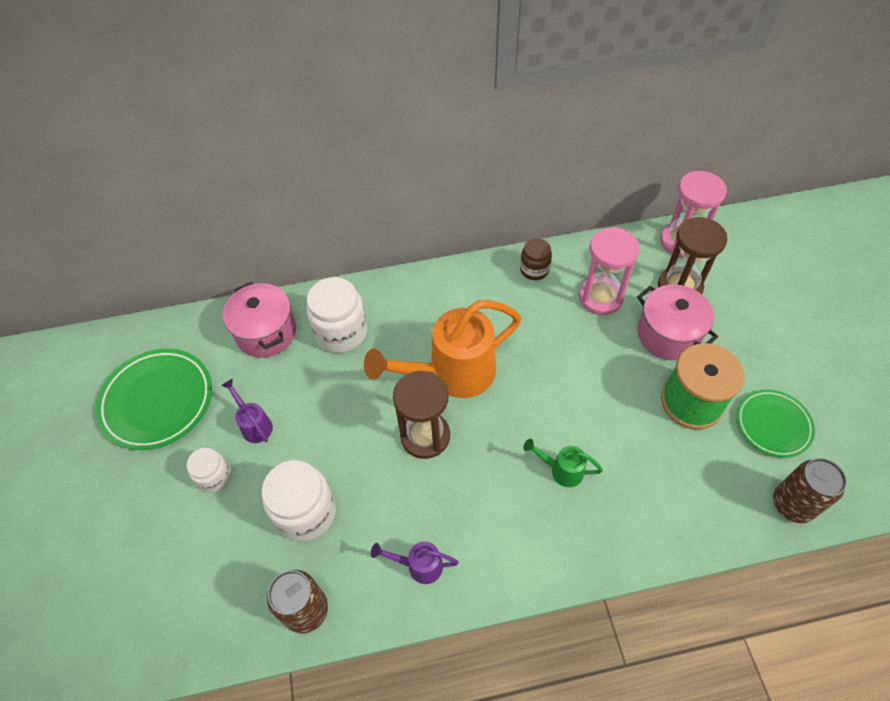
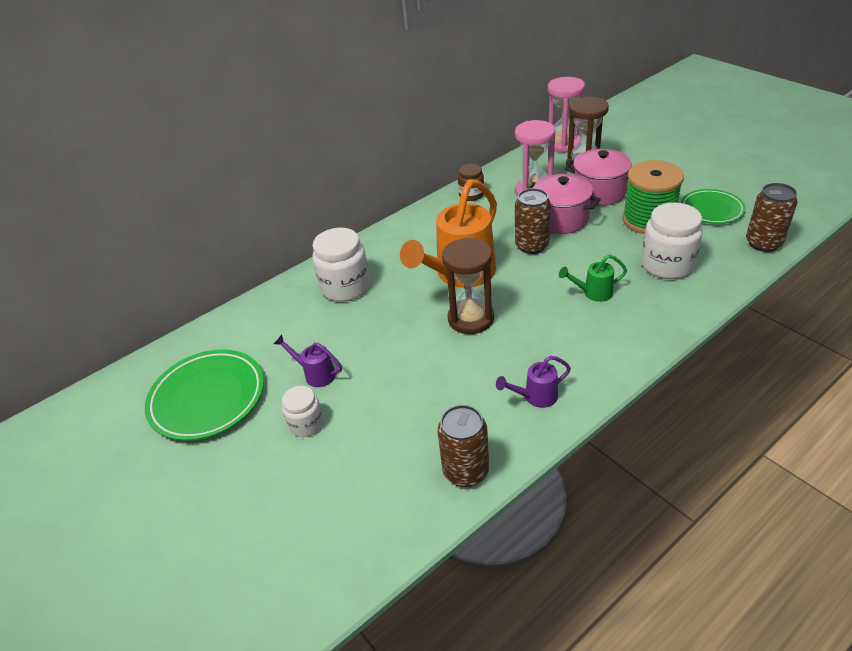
camera: 25 degrees left, 15 degrees down
pink pot [223,282,296,358] -> pink pot moved to [527,174,601,234]
white jar [262,460,336,542] -> white jar moved to [641,203,703,279]
none -> brown can [515,188,551,254]

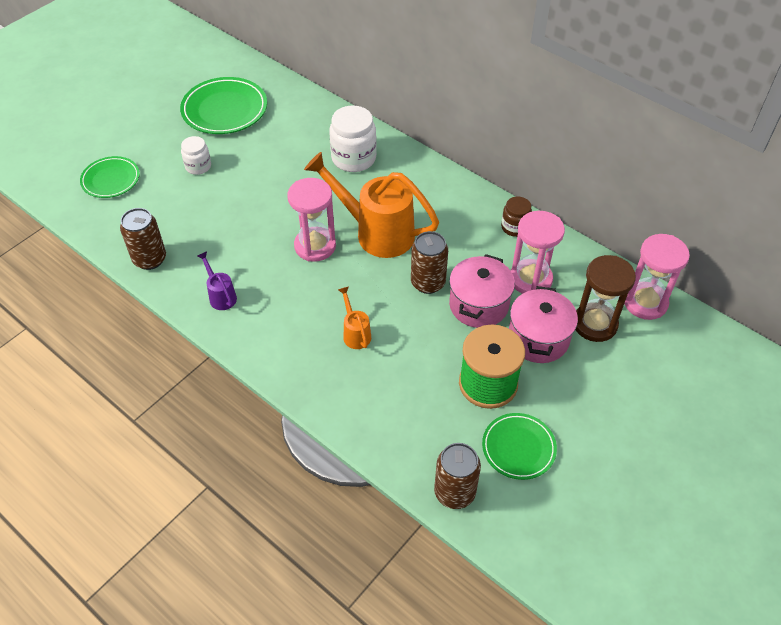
camera: 75 degrees right, 10 degrees up
purple watering can [274,335,342,387] -> none
brown hourglass [442,238,494,334] -> pink hourglass [287,178,336,262]
green watering can [559,255,627,302] -> orange watering can [338,286,371,349]
white jar [641,203,703,279] -> none
none -> green plate [80,156,140,198]

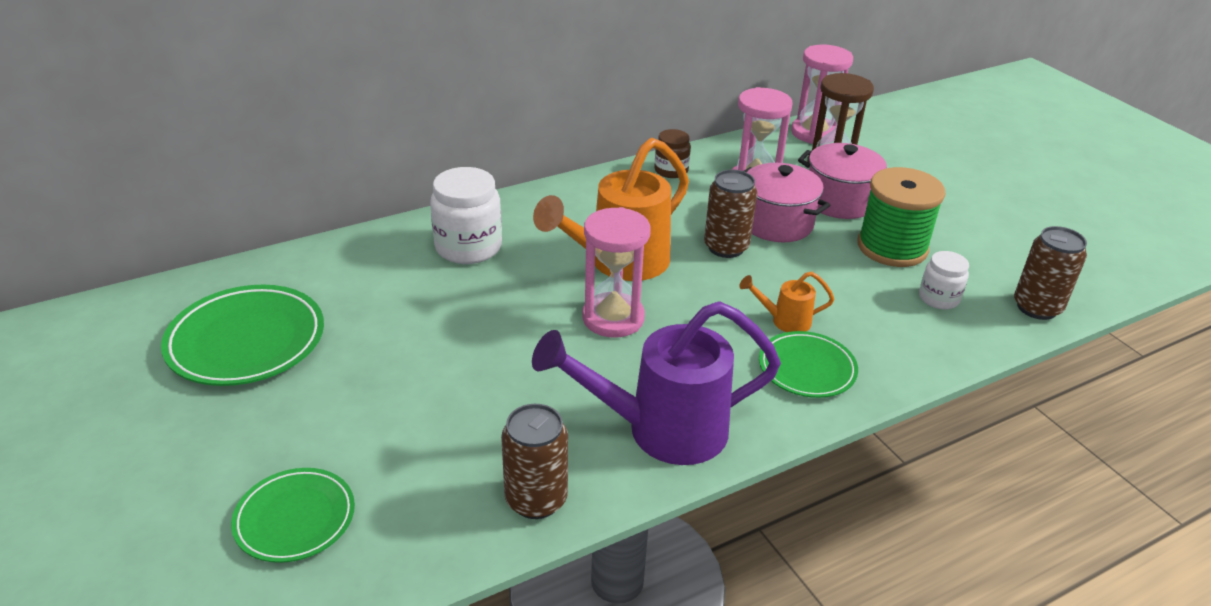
camera: 70 degrees left, 15 degrees down
white jar [181,136,211,175] -> white jar moved to [919,251,969,310]
purple watering can [197,251,237,310] -> purple watering can [532,301,781,465], size x2.22
green plate [482,413,557,480] -> green plate moved to [759,331,858,398]

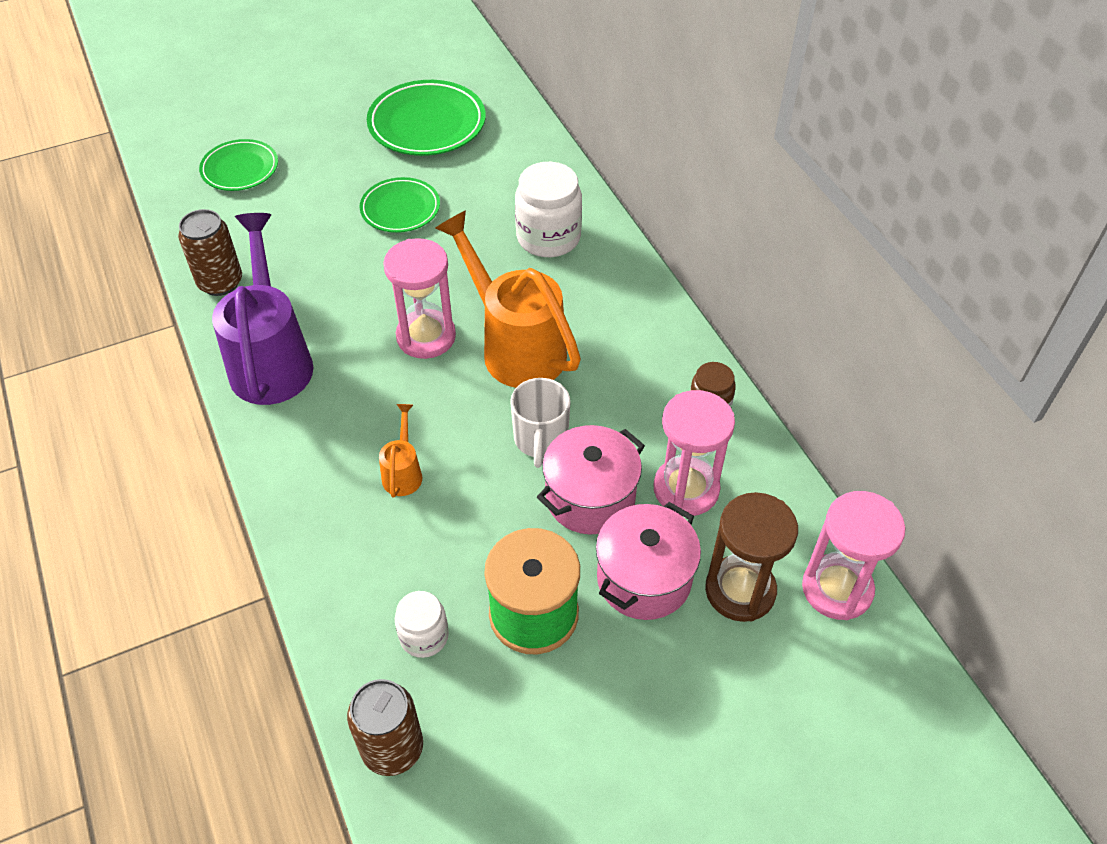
camera: 95 degrees right, 15 degrees up
brown can [704,170,757,258] -> white mug [510,378,571,468]
green plate [759,331,858,398] -> green plate moved to [360,177,440,233]

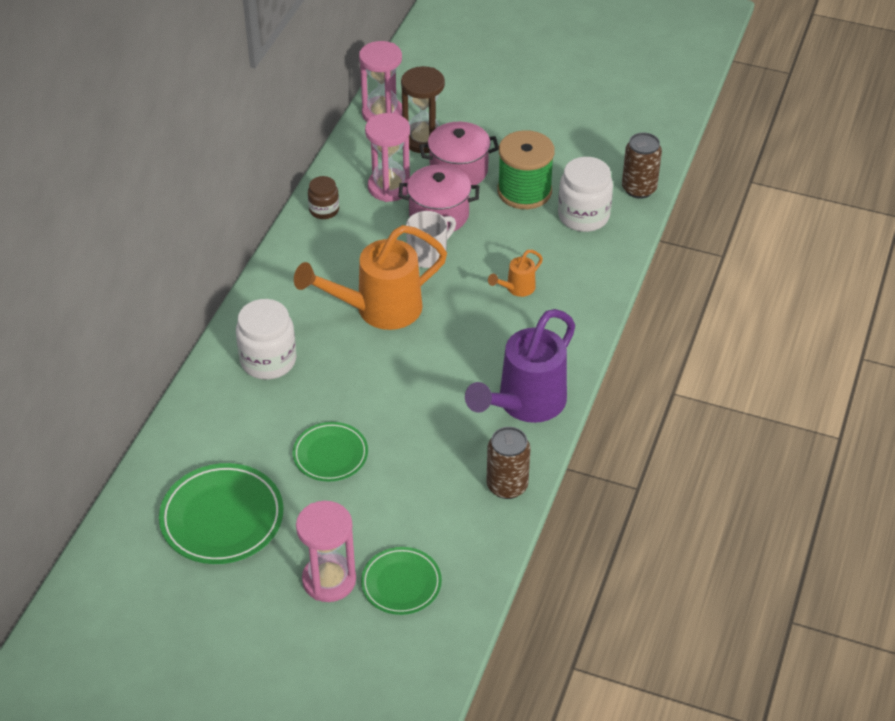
camera: 135 degrees left, 5 degrees down
pink hourglass [383,238,456,359] -> pink hourglass moved to [296,501,356,602]
white jar [395,591,449,658] -> white jar [558,157,613,232], size x1.72
orange watering can [435,211,581,388] -> orange watering can turned 60 degrees clockwise [294,225,447,330]

